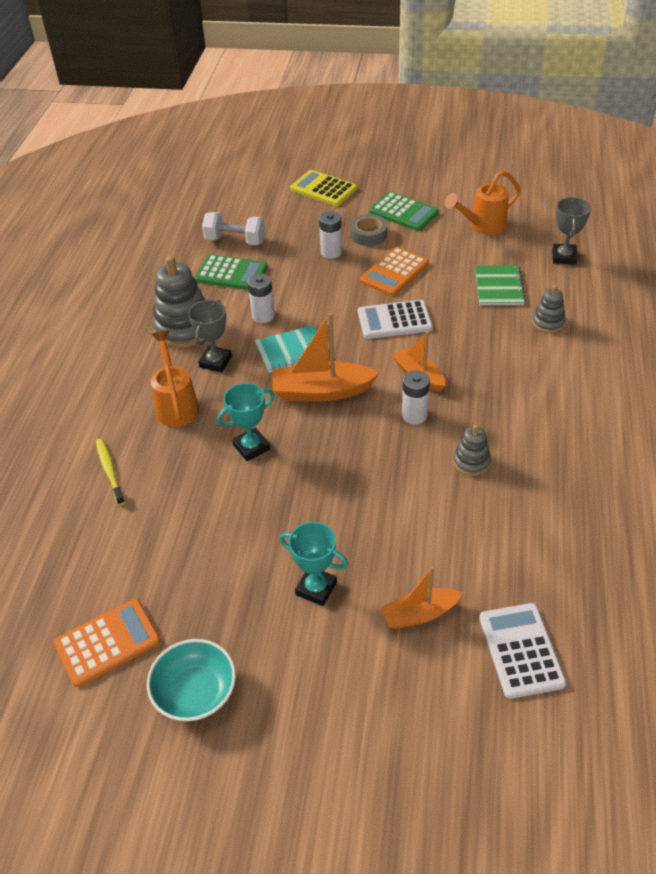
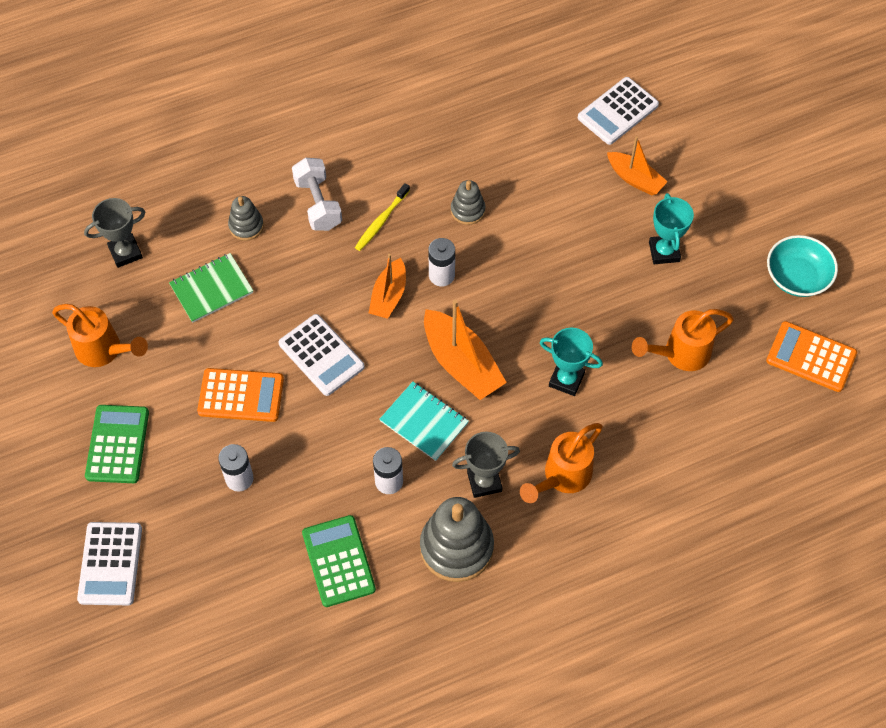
camera: 125 degrees left, 15 degrees up
yellow toothbrush [96,439,125,505] -> yellow toothbrush moved to [355,183,410,251]
white dumbbell [202,212,266,245] -> white dumbbell moved to [292,158,342,231]
yellow calculator [290,170,357,206] -> white calculator [77,522,142,605]
grey tape [350,214,387,246] -> none
none -> orange watering can [632,309,734,371]

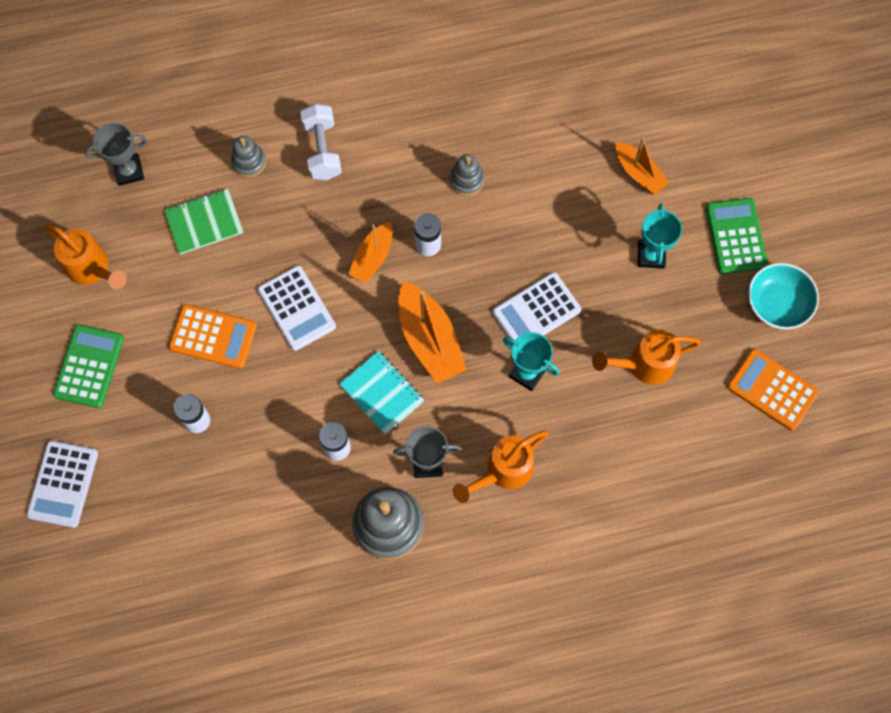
camera: 10 degrees right, 10 degrees up
green calculator [302,515,376,607] -> green calculator moved to [705,198,768,274]
yellow toothbrush [355,183,410,251] -> none
white calculator [578,77,659,145] -> white calculator moved to [492,272,581,340]

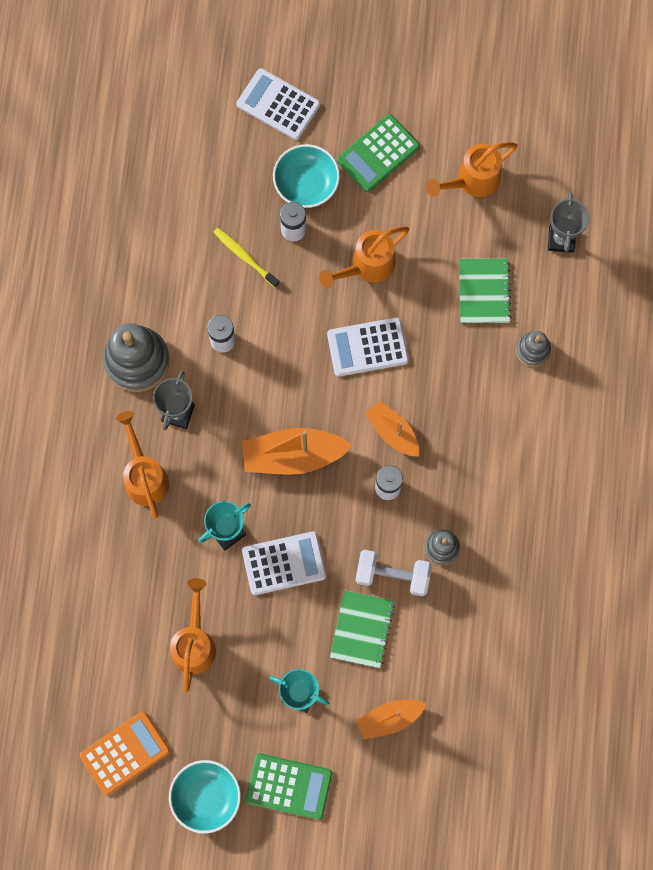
camera: 110 degrees right, 5 degrees up
green calculator [53,324,124,408] -> green calculator turned 105 degrees clockwise [337,114,420,192]
orange calculator [169,304,257,369] -> orange watering can [319,226,409,288]
white dumbbell [300,104,342,180] -> white dumbbell moved to [355,550,432,596]
turquoise notebook [339,351,424,435] -> none
white calculator [492,272,581,340] -> white calculator turned 90 degrees clockwise [242,531,326,595]
none -> yellow toothbrush [214,228,279,288]
none -> turquoise bowl [273,144,340,208]
none -> green notebook [330,590,395,668]

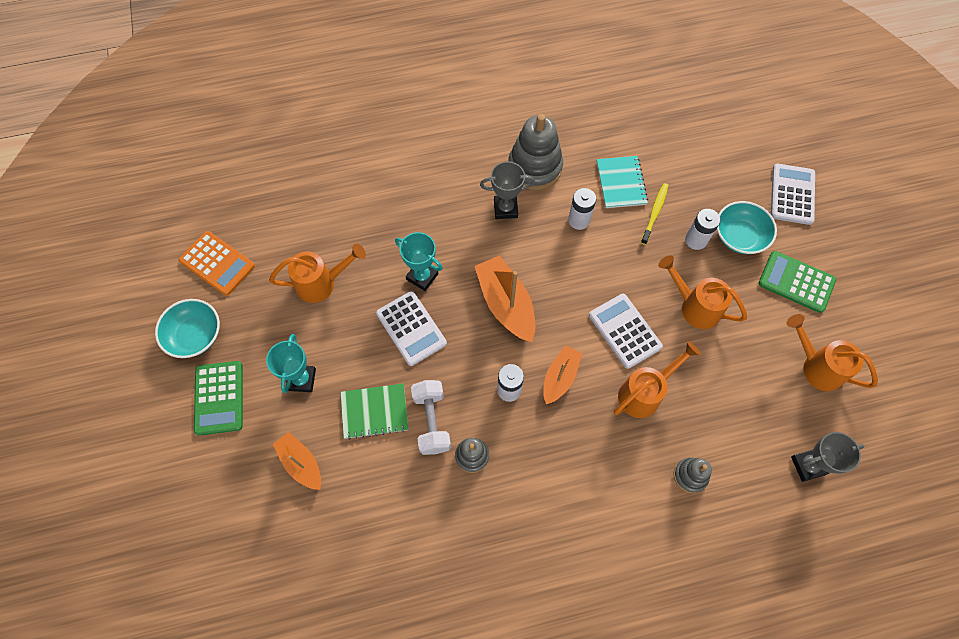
camera: 70 degrees right, 10 degrees down
orange watering can [116,411,169,519] -> orange watering can moved to [614,341,701,418]
green notebook [459,258,511,323] -> none
none -> turquoise notebook [597,156,648,208]

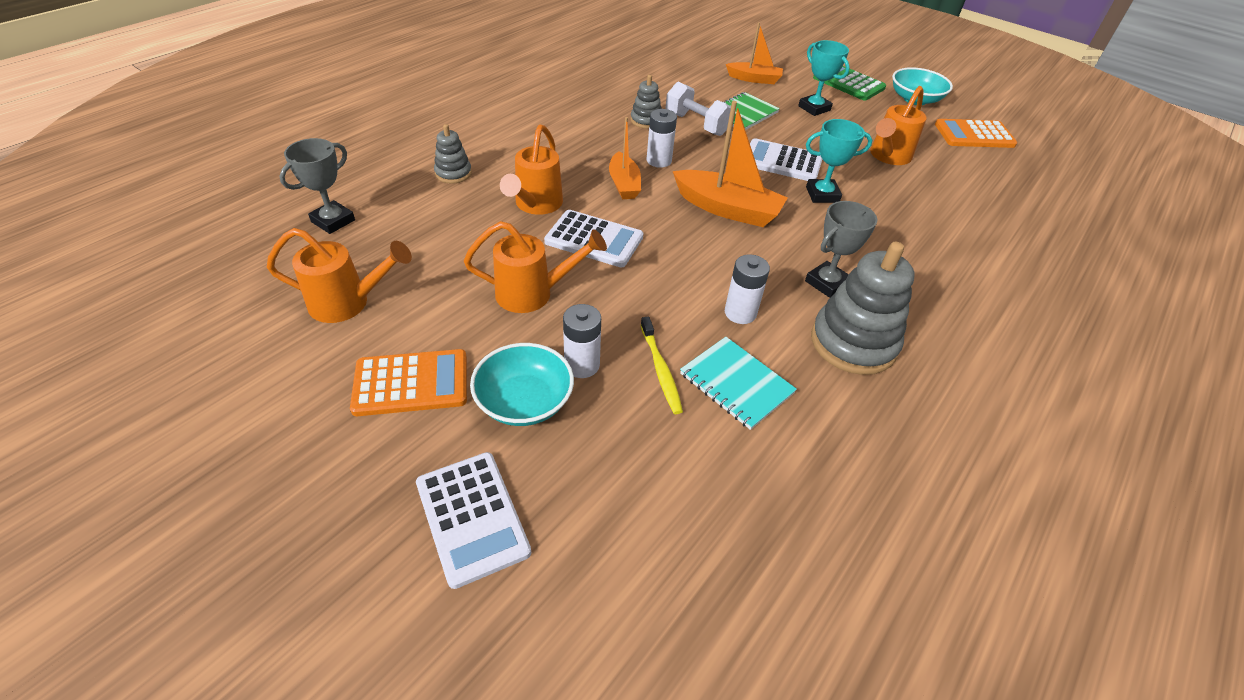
camera: 140 degrees right, 20 degrees down
green calculator [758,251,836,313] -> orange calculator [350,349,467,416]

